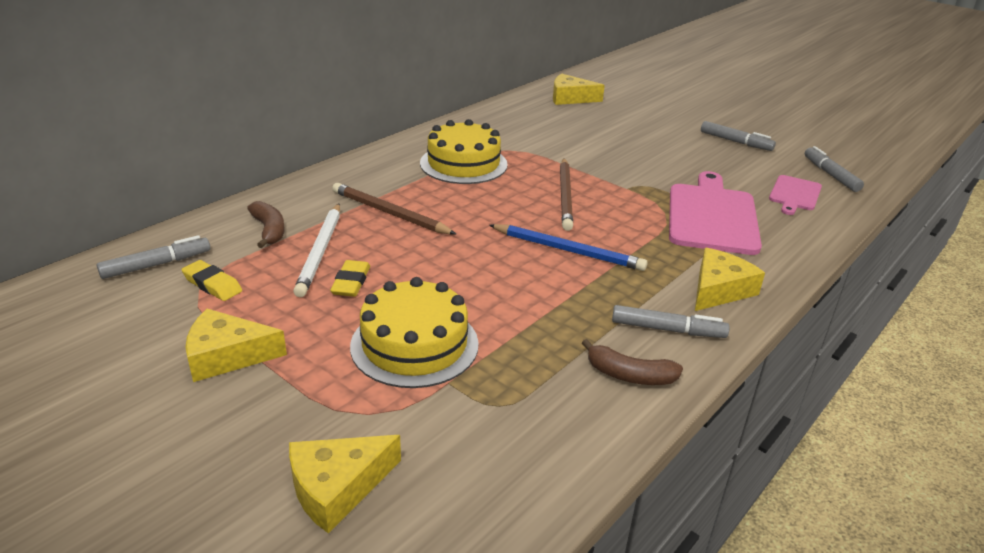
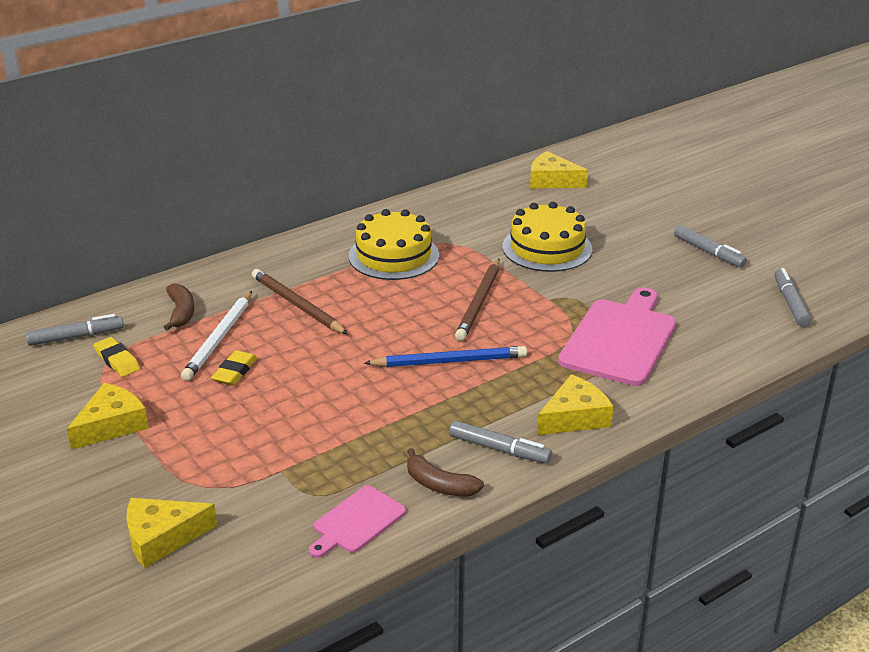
camera: 15 degrees right, 0 degrees up
yellow cheese [186,309,287,382] -> yellow cheese turned 120 degrees clockwise [67,383,149,450]
yellow cake [350,277,479,388] -> yellow cake moved to [502,202,592,272]
blue pencil [489,224,648,271] -> blue pencil turned 45 degrees counterclockwise [364,346,527,367]
pink cutting board [769,175,822,215] -> pink cutting board moved to [309,485,406,558]

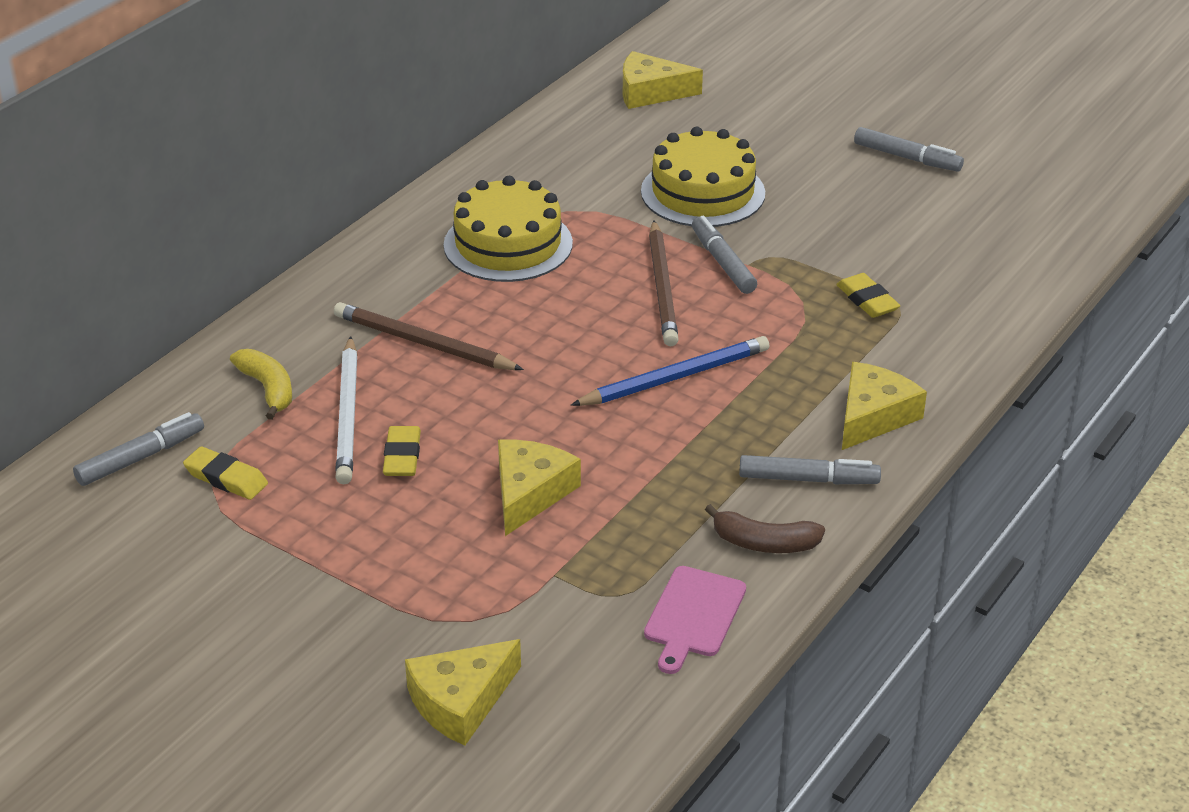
camera: 20 degrees left, 5 degrees up
yellow cheese [67,383,149,450] -> yellow cheese moved to [498,440,581,536]
brown banana [164,284,194,331] -> yellow banana [230,349,292,420]
pink cutting board [558,287,676,386] -> yellow eraser [836,273,900,318]
grey marker [774,268,811,327] -> grey marker moved to [692,216,757,294]

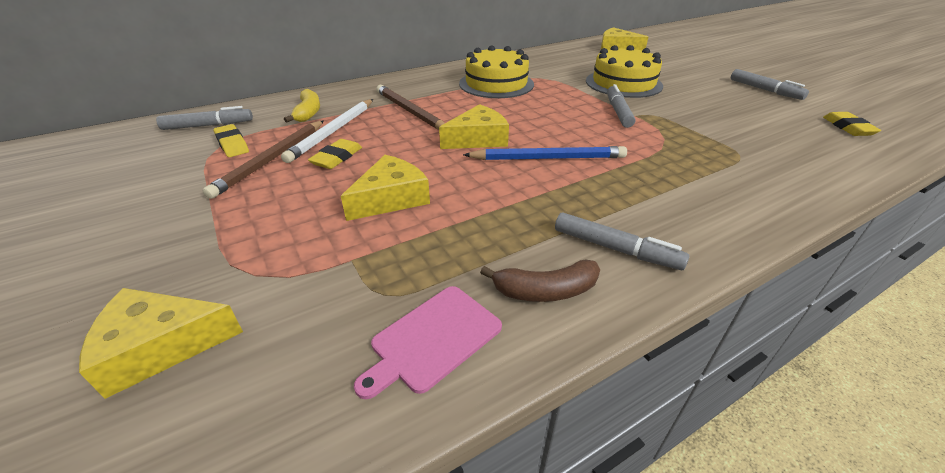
camera: 25 degrees right, 0 degrees up
brown pencil [649,220,679,346] -> brown pencil moved to [202,120,324,199]
brown banana [705,504,825,553] -> brown banana turned 45 degrees counterclockwise [480,259,600,302]
yellow eraser [836,273,900,318] -> yellow eraser moved to [823,112,881,136]
yellow cheese [842,362,927,450] -> yellow cheese moved to [439,104,509,149]

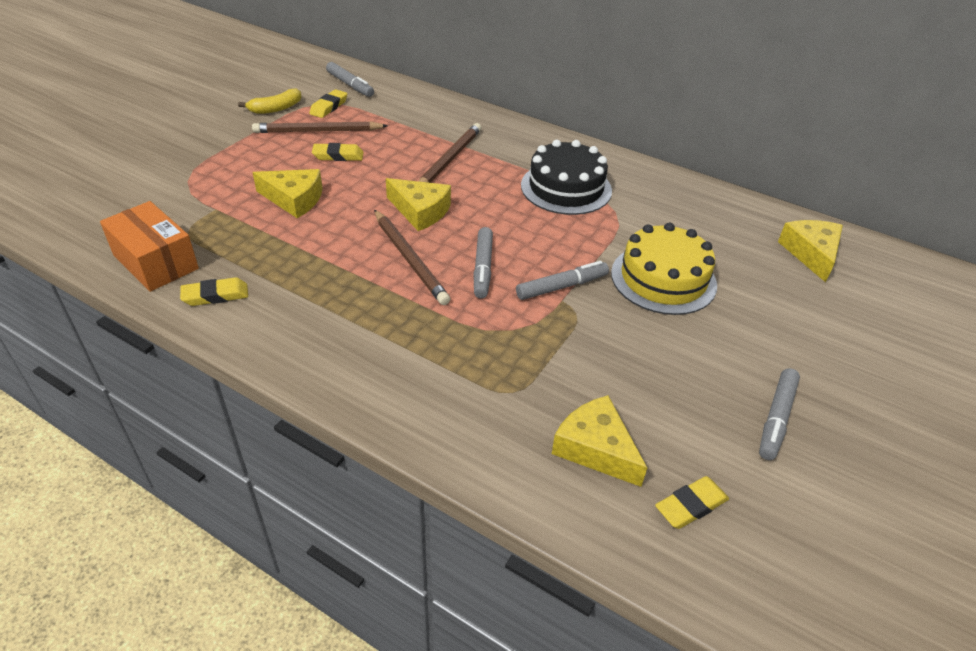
camera: 60 degrees right, 5 degrees up
yellow cheese [79,288,243,399] -> yellow cheese moved to [552,395,647,487]
white pencil [281,99,373,163] -> none
yellow banana [284,89,320,122] -> yellow banana moved to [238,88,302,114]
pink cutting board [354,286,502,399] -> orange box [100,201,199,292]
yellow cake [459,45,534,98] -> black cake [521,140,612,215]
blue pencil [463,146,627,160] -> brown pencil [374,210,450,305]
brown banana [480,259,600,302] -> yellow eraser [180,277,248,306]
grey marker [555,213,689,270] -> grey marker moved to [474,227,493,298]

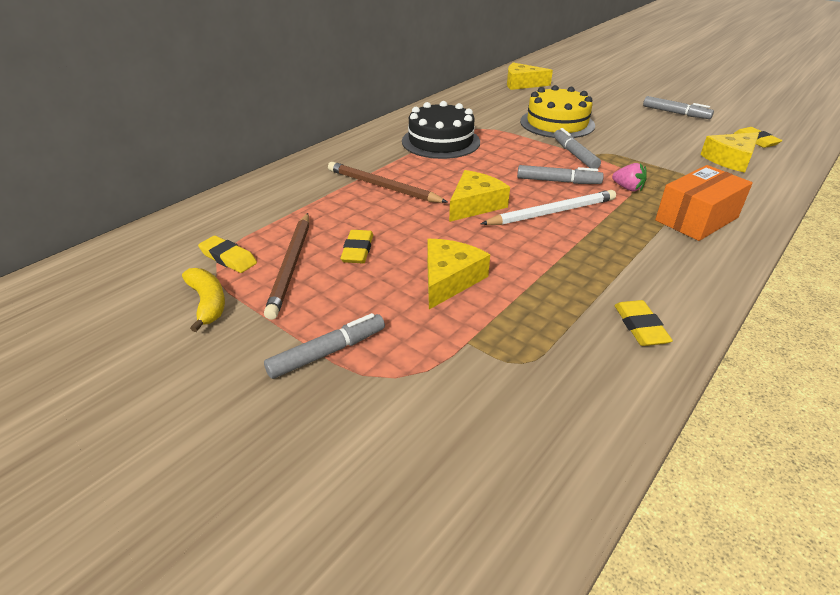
camera: 80 degrees left, 5 degrees down
orange box [100,201,199,292] -> orange box moved to [655,165,753,241]
grey marker [326,62,374,97] -> grey marker moved to [264,313,385,379]
brown pencil [374,210,450,305] -> white pencil [481,190,616,225]
none -> pink strawberry [612,163,647,192]

